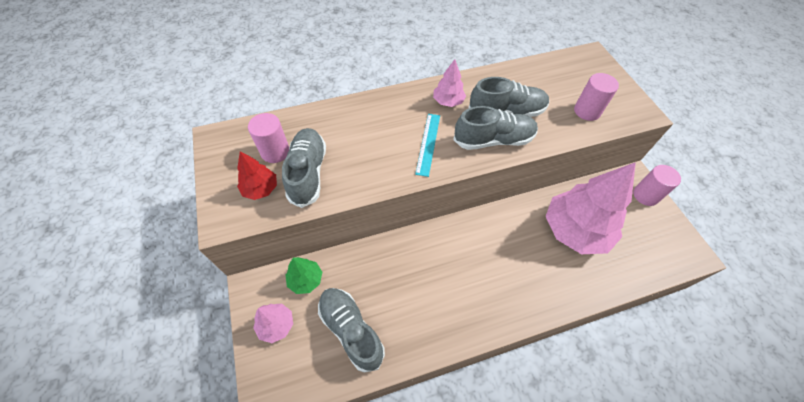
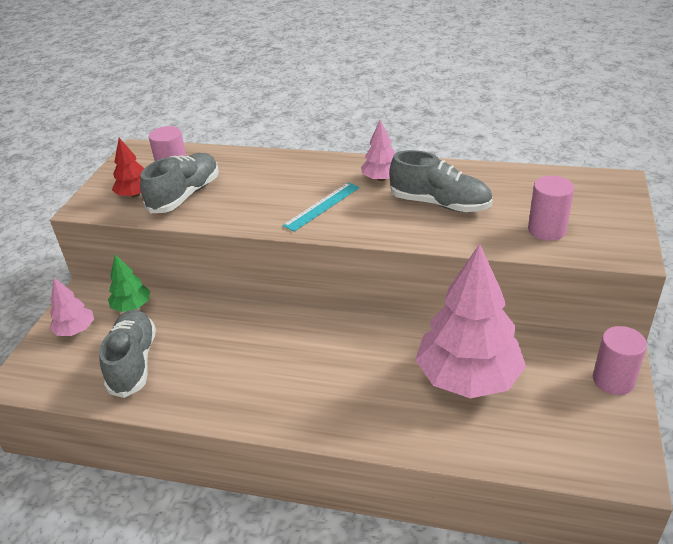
camera: 35 degrees right, 20 degrees down
grey shoe [453,106,538,150] -> none

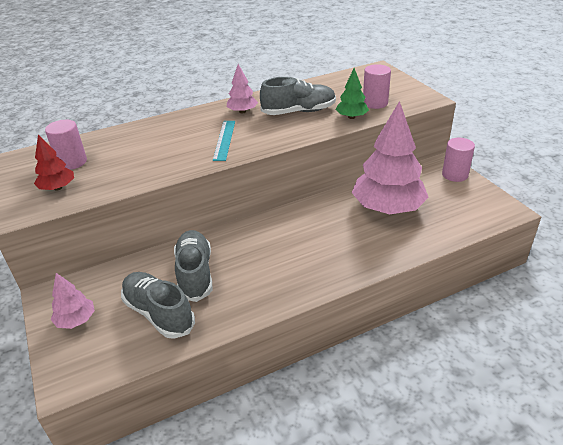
camera: 40 degrees left, 0 degrees up
green tree [108,254,150,312] -> green tree moved to [336,68,369,119]
grey shoe [140,153,219,213] -> grey shoe moved to [174,230,213,302]

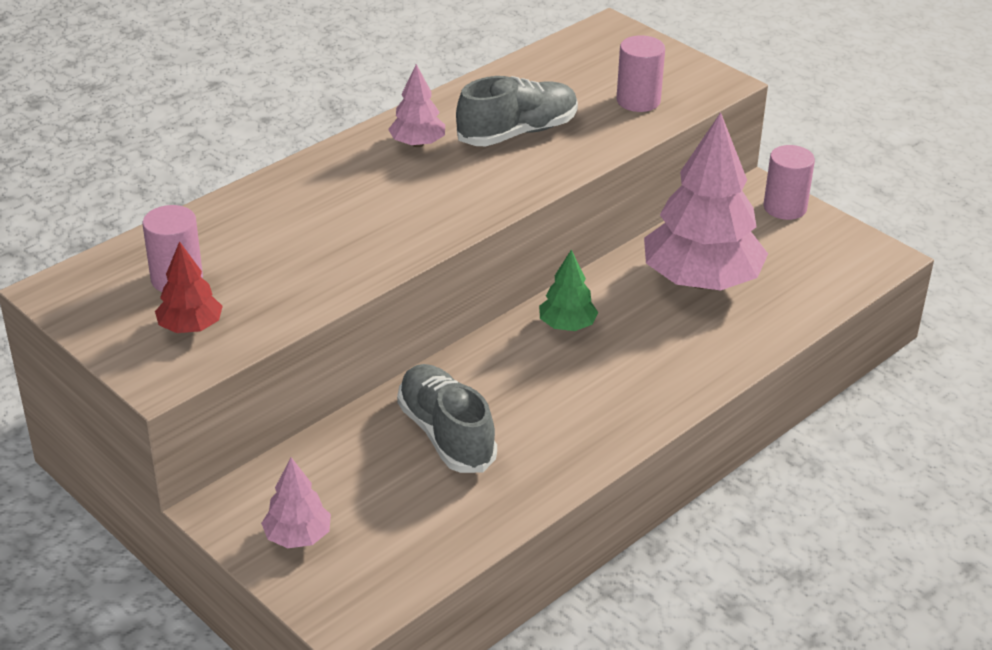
camera: 20 degrees left, 0 degrees up
grey shoe [121,272,195,339] -> none
turquoise ruler [213,121,235,161] -> none
green tree [336,68,369,119] -> green tree moved to [539,249,599,331]

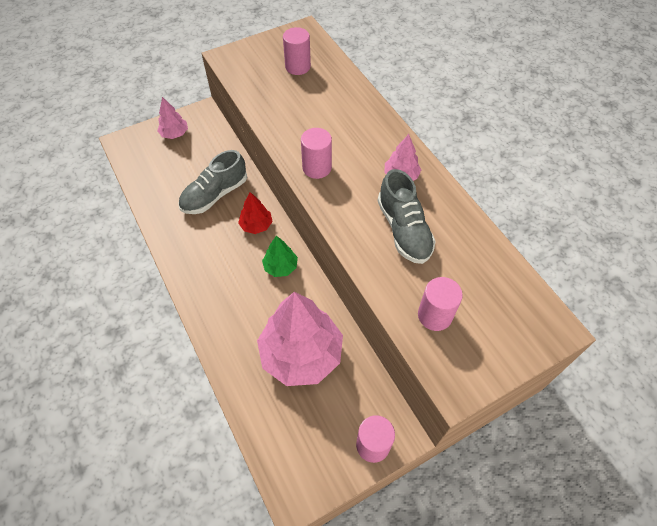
camera: 105 degrees right, 20 degrees up
red tree [155,241,223,333] -> red tree moved to [238,192,273,234]
grey shoe [397,364,497,473] -> grey shoe turned 150 degrees clockwise [178,150,247,214]
none -> pink cylinder [301,128,332,179]

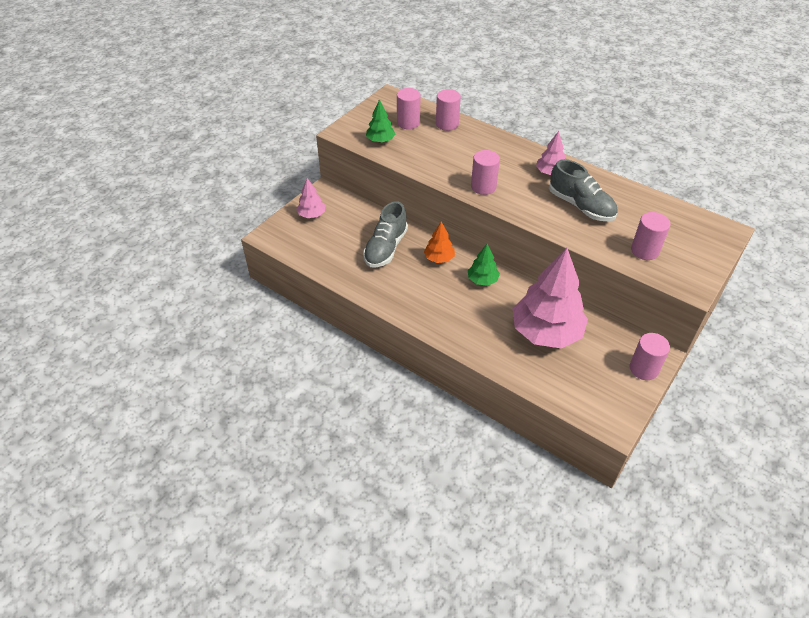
camera: 25 degrees left, 10 degrees down
red tree [238,192,273,234] -> orange tree [424,222,455,263]
none -> green tree [366,99,395,143]
none -> pink cylinder [436,89,461,131]

